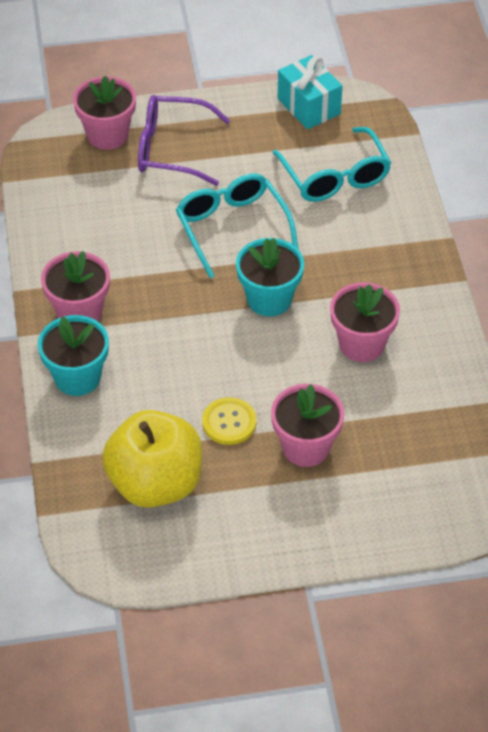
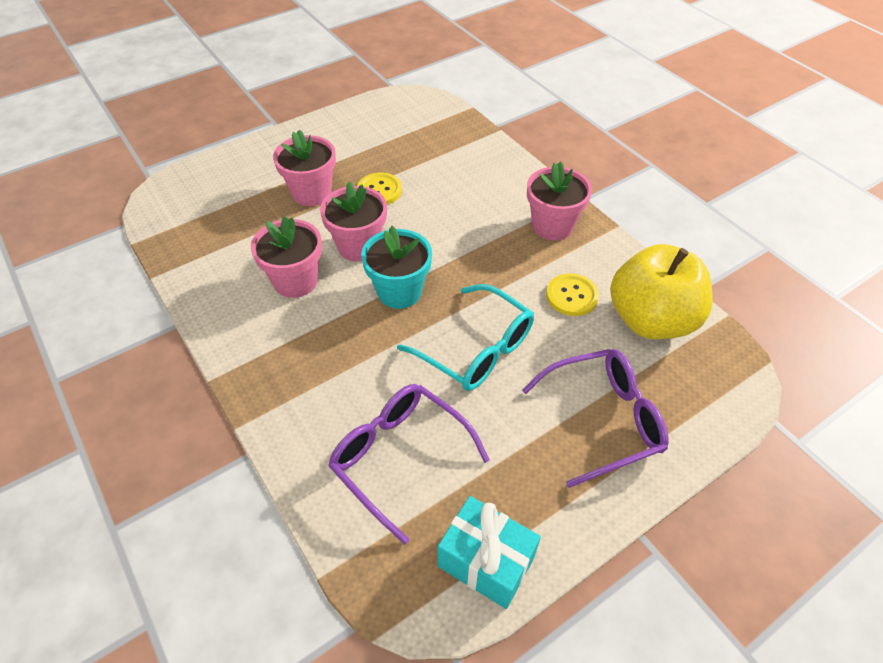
camera: 155 degrees right, 0 degrees up
turquoise flower pot [38,315,109,396] -> none
pink flower pot [73,76,136,150] -> pink flower pot moved to [320,181,387,262]
yellow apple [102,410,202,508] -> yellow apple moved to [610,244,713,339]
turquoise glasses [272,127,391,202] -> purple glasses [328,384,490,544]
none -> yellow button [546,273,599,316]

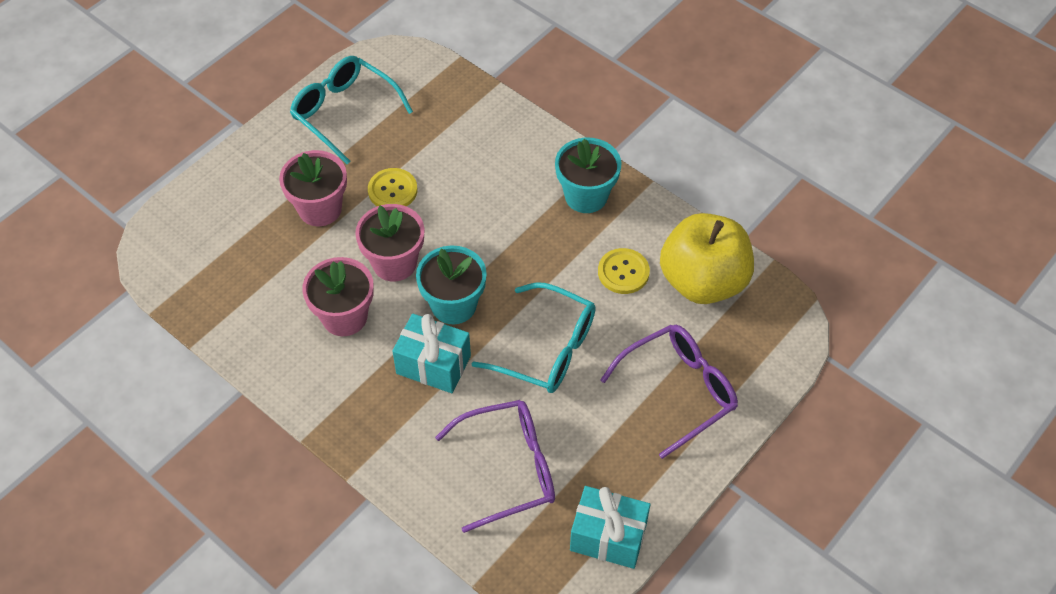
camera: 15 degrees left, 5 degrees up
purple glasses [328,384,490,544] -> purple glasses turned 135 degrees clockwise [435,400,555,533]
pink flower pot [527,162,592,240] -> turquoise flower pot [555,137,621,213]
none -> turquoise glasses [290,56,413,164]
none -> turquoise gift [392,314,471,393]

